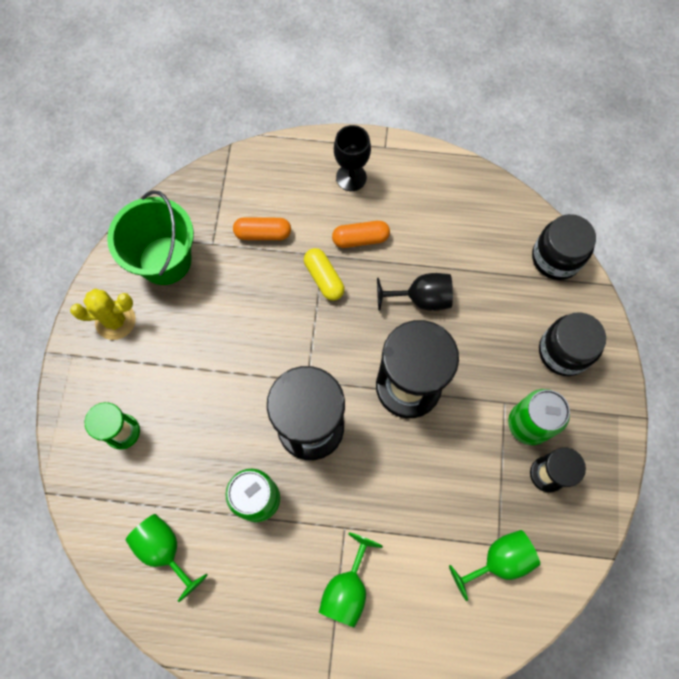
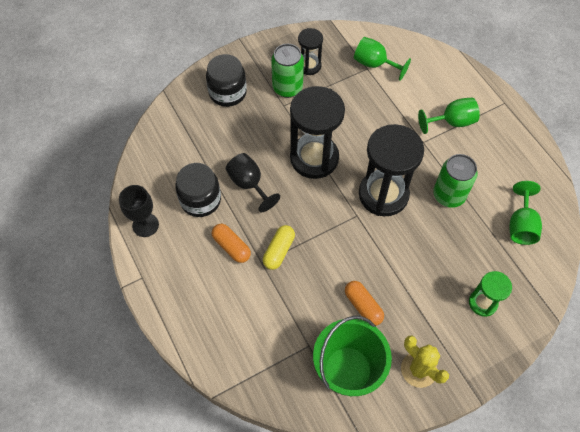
camera: 125 degrees left, 10 degrees down
orange capsule [233,217,291,240] -> orange capsule moved to [345,281,384,326]
black goblet [334,125,371,191] -> black goblet moved to [119,185,159,237]
black jar [532,214,596,280] -> black jar moved to [175,163,221,217]

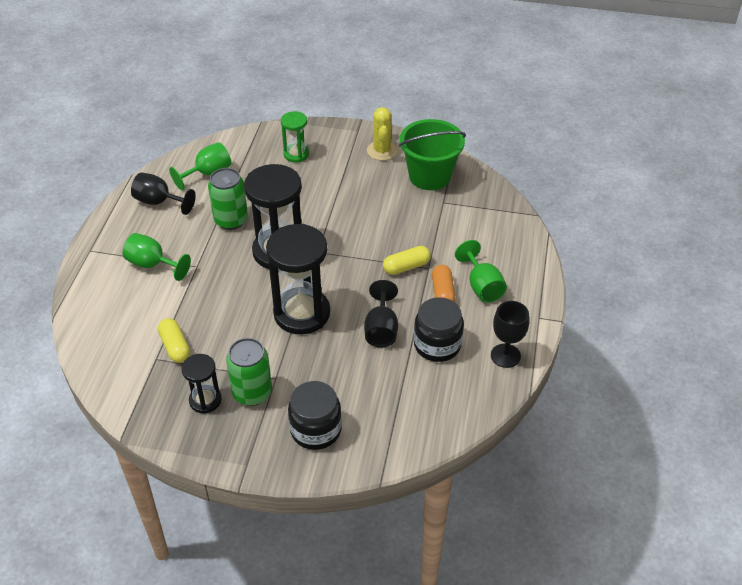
camera: 140 degrees left, 15 degrees down
orange capsule [345,281,384,326] -> none
green goblet [354,37,411,81] -> green goblet moved to [455,240,507,302]
none -> black goblet [131,172,196,215]
none -> yellow capsule [158,318,190,363]

